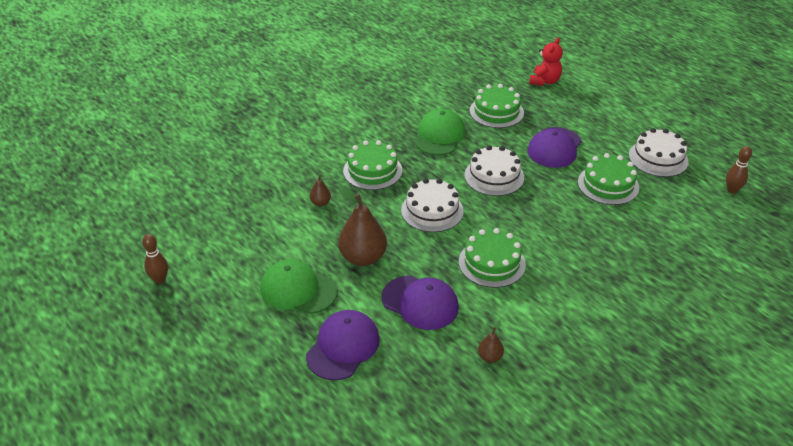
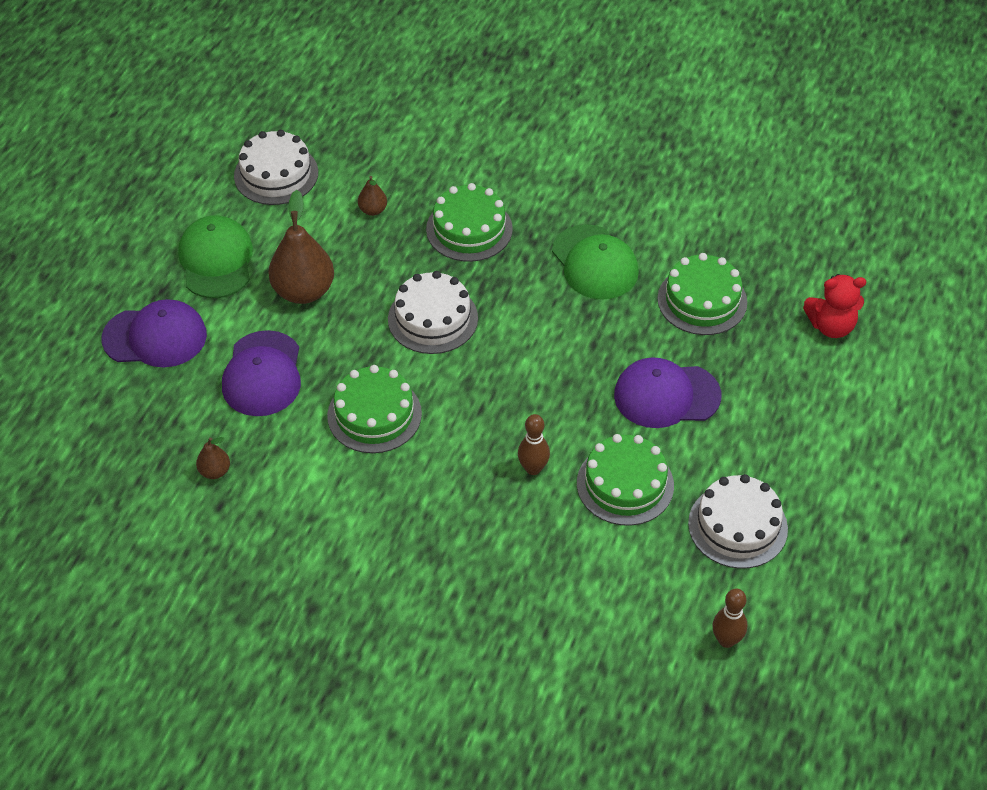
camera: 60 degrees right, 10 degrees up
brown bowling pin [142,234,168,284] -> brown bowling pin moved to [518,414,550,475]
green cap [415,109,465,155] -> green cap turned 75 degrees clockwise [552,224,639,300]
white cake [464,145,524,196] -> white cake moved to [234,130,318,205]

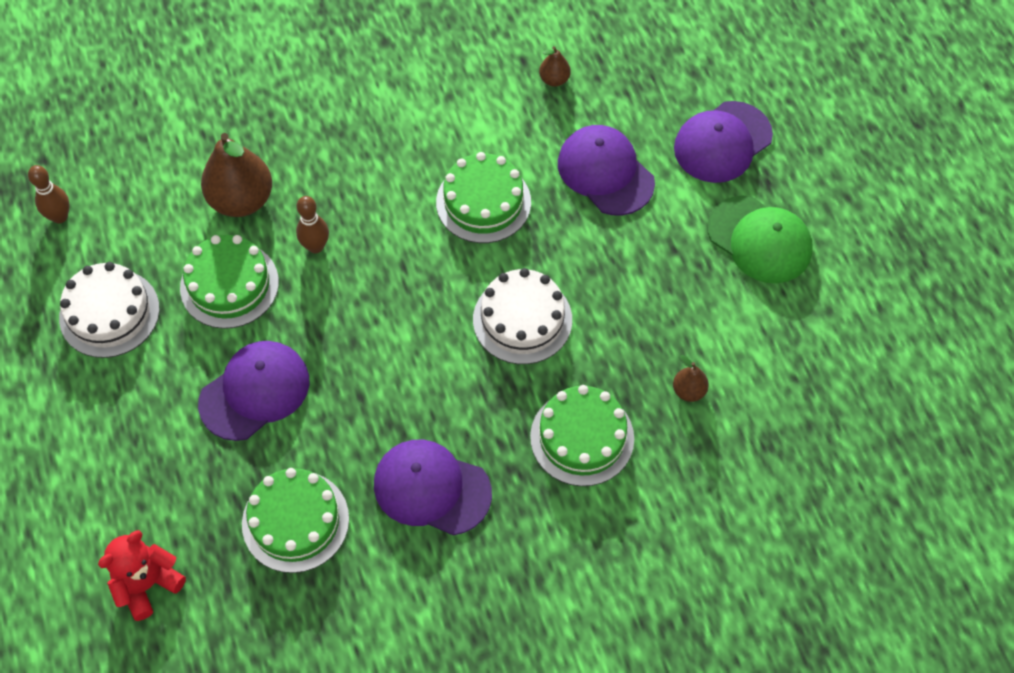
camera: 140 degrees right, 10 degrees up
white cake [234,130,318,205] -> none
brown pear [268,190,334,304] -> brown pear moved to [201,133,272,217]
green cap [552,224,639,300] -> purple cap [374,440,492,535]

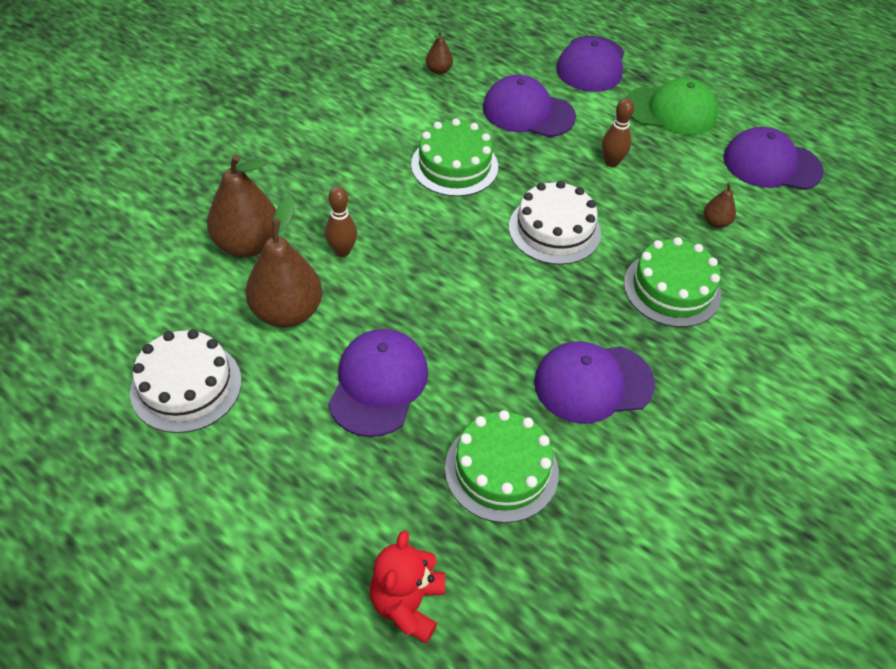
camera: 35 degrees left, 10 degrees down
brown bowling pin [28,165,70,224] -> brown bowling pin moved to [602,98,634,167]
green cake [180,235,279,329] -> brown pear [245,196,322,328]
none -> purple cap [723,127,824,190]

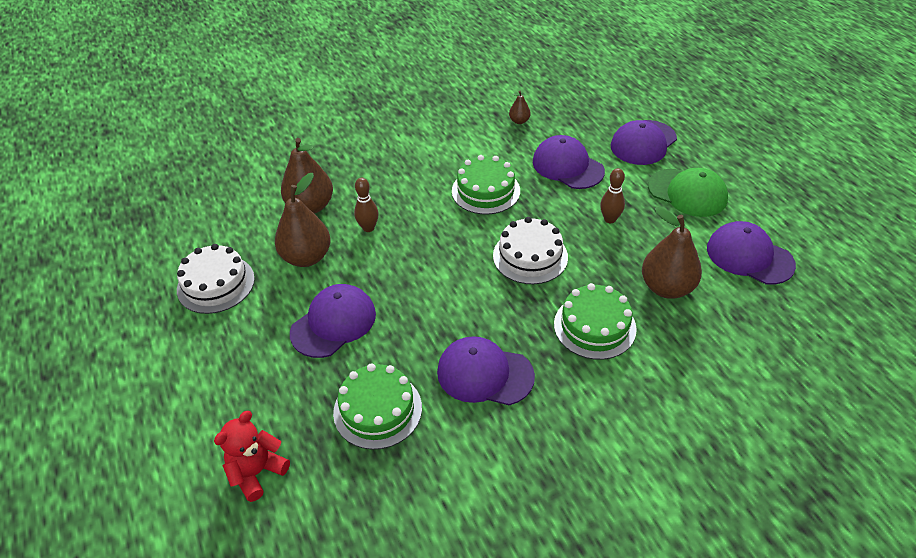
camera: 30 degrees right, 5 degrees down
brown pear [704,182,736,228] -> brown pear [642,207,702,299], size x2.11

